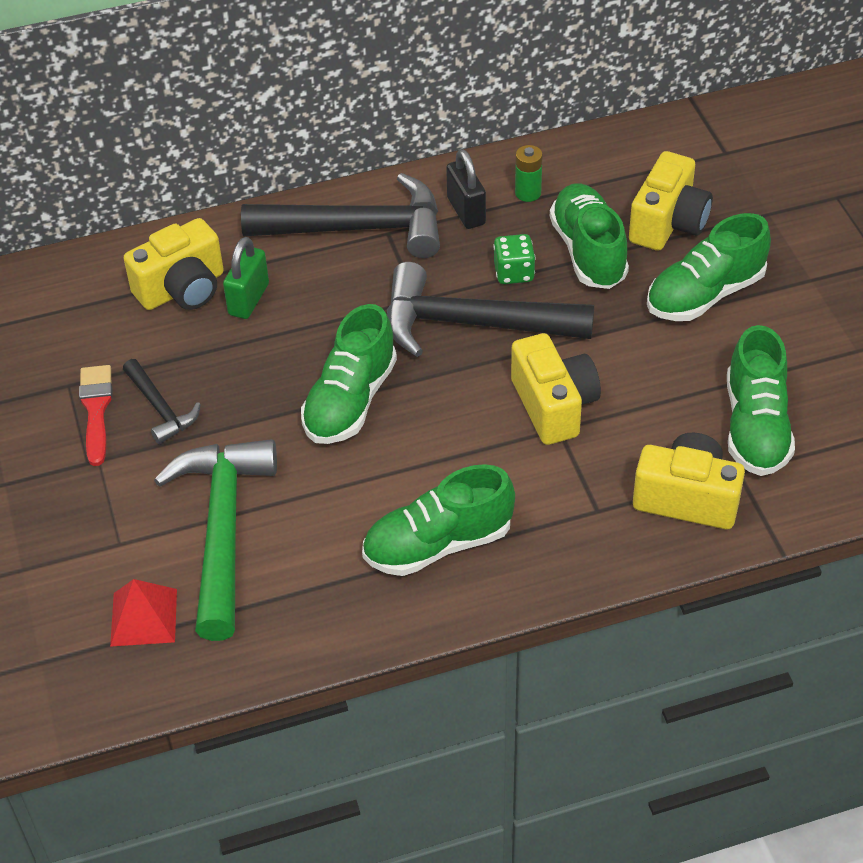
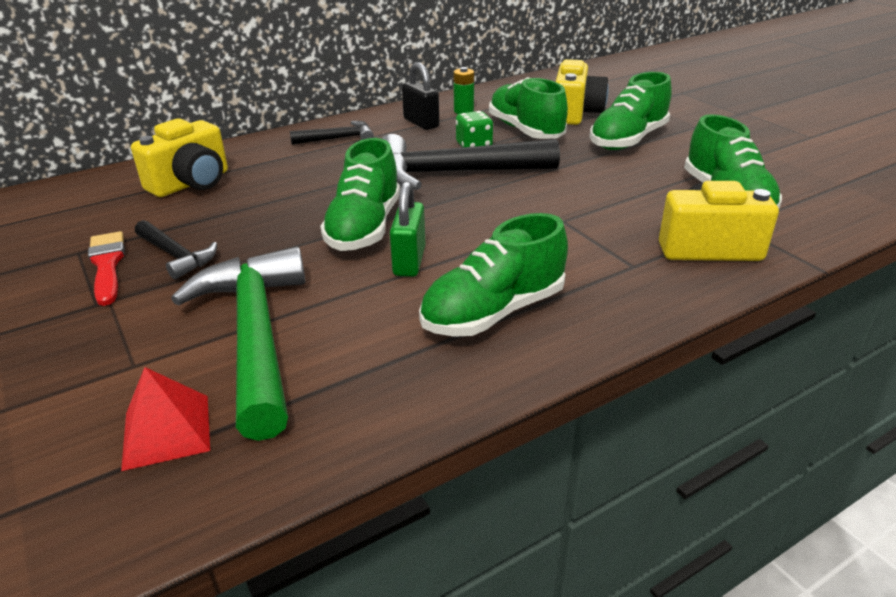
camera: 15 degrees left, 15 degrees down
green padlock [223,237,269,319] -> green padlock moved to [390,181,425,277]
black hammer [241,173,440,258] -> black hammer [290,121,374,145], size x0.50
yellow camera [511,333,601,445] -> none

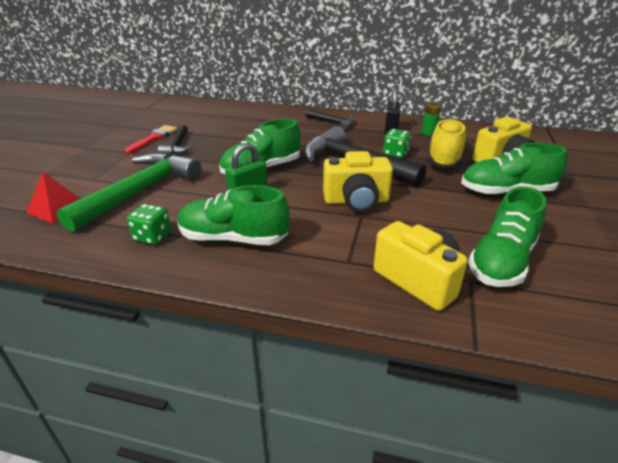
camera: 45 degrees right, 0 degrees up
yellow camera [131,118,228,197] -> yellow camera moved to [323,151,393,212]
green shoe [489,77,568,139] -> yellow shoe [428,118,467,168]
none -> green dice [127,204,171,245]

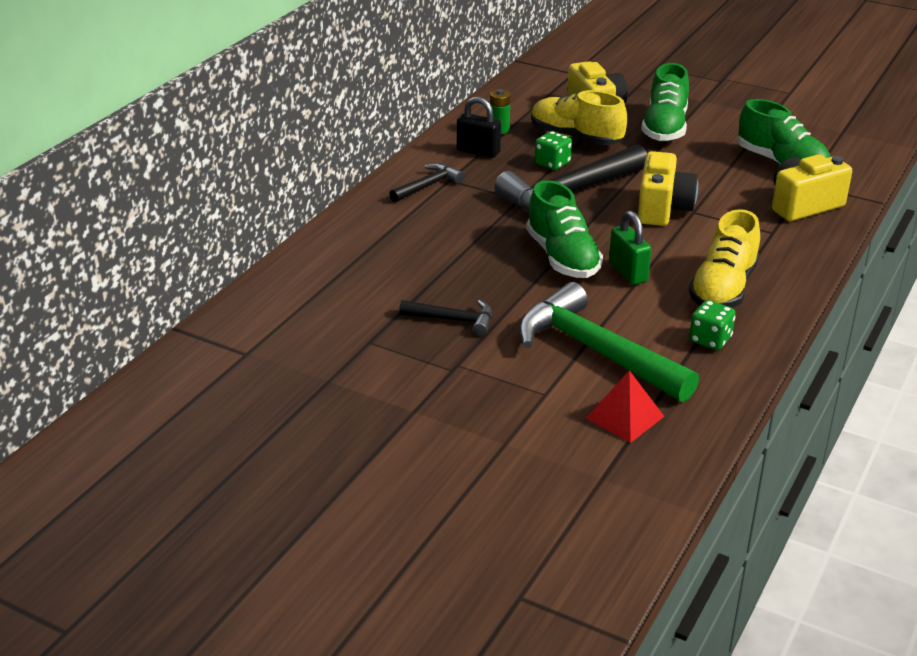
camera: 75 degrees left, 0 degrees up
red brush [125,125,177,154] -> none
green shoe [177,185,290,245] -> yellow shoe [689,209,760,308]

